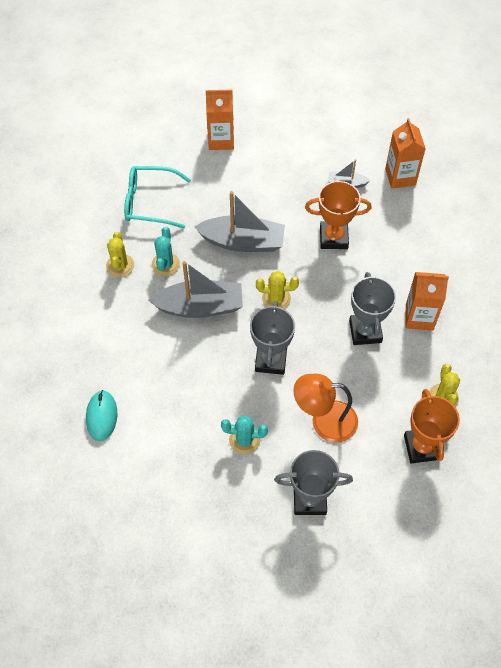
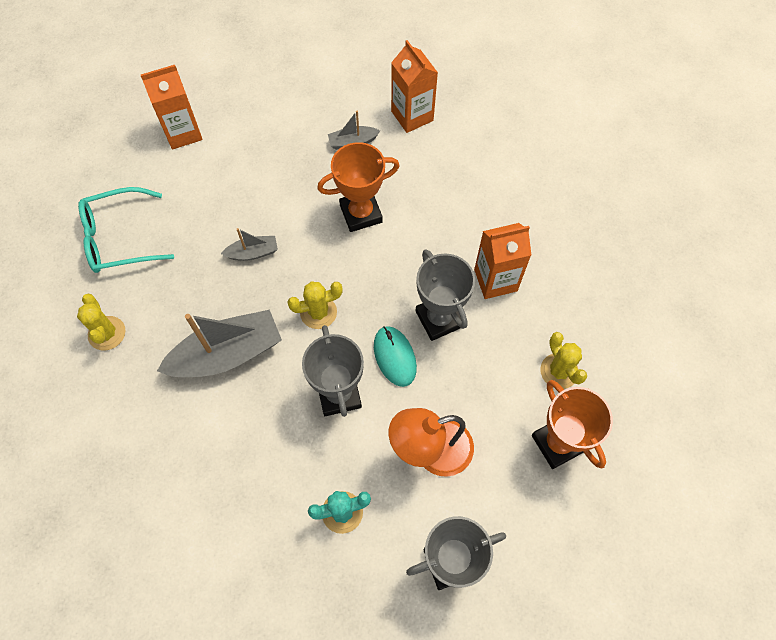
camera: 20 degrees left, 5 degrees up
turquoise mouse [86,390,117,441] -> turquoise mouse moved to [374,326,417,387]
turquoise cactus [152,227,180,276] -> none
grey boat [195,191,285,252] -> grey boat [221,228,278,261], size x0.49

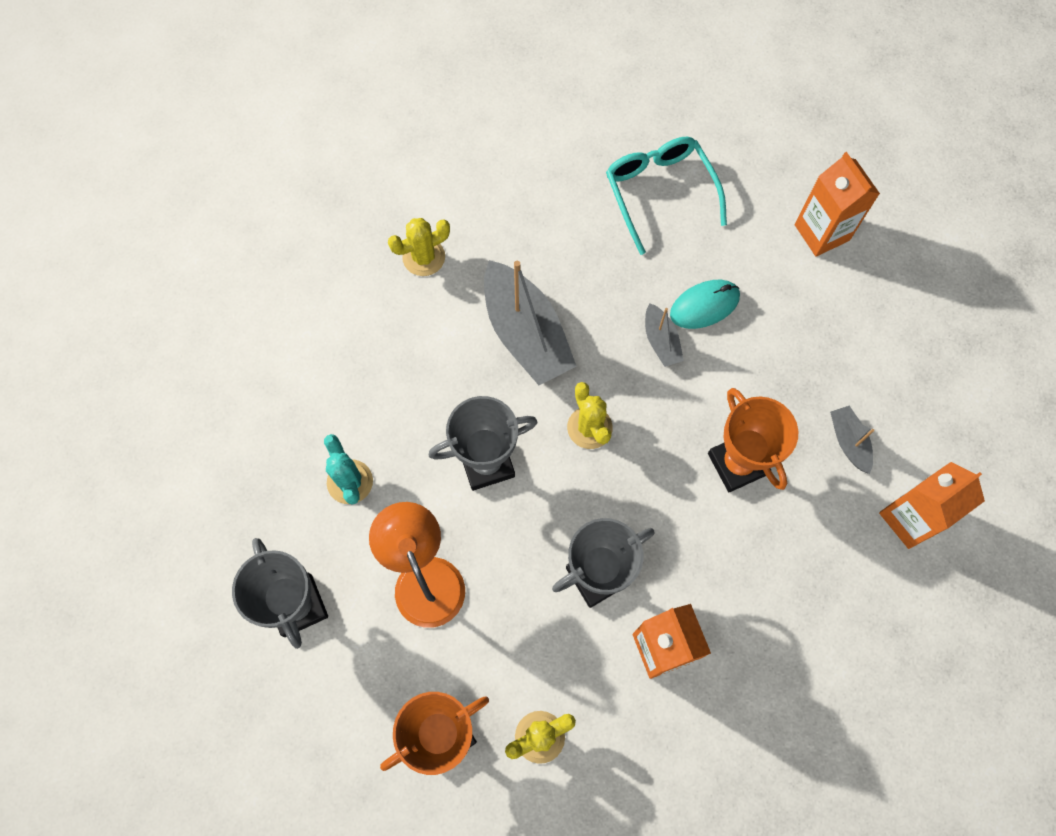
camera: 85 degrees right, 5 degrees up
yellow cactus [77,294,125,350] -> yellow cactus moved to [388,218,450,276]
turquoise mouse [374,326,417,387] -> turquoise mouse moved to [670,280,740,329]

